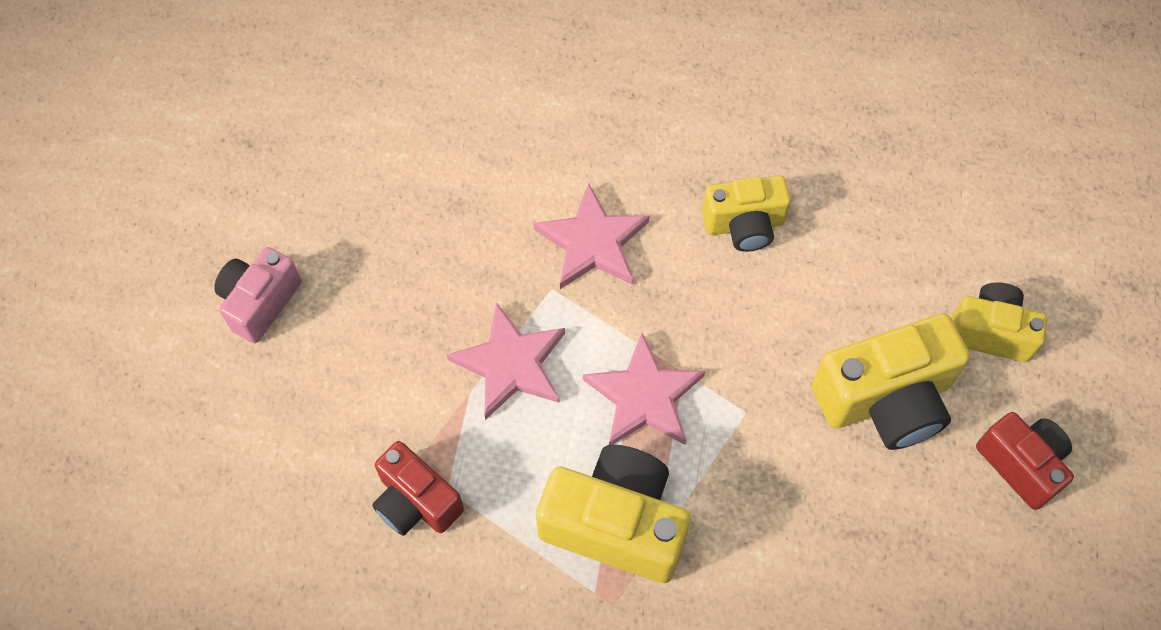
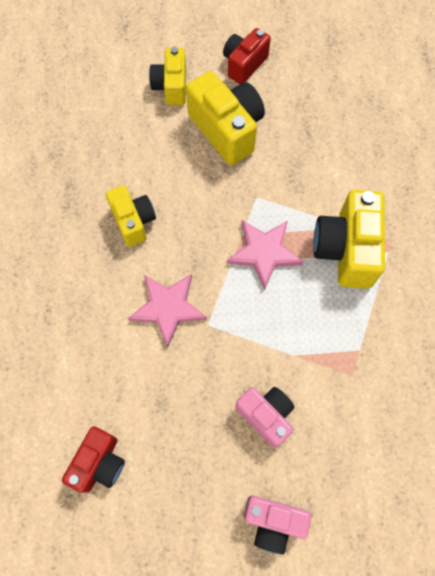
camera: 105 degrees left, 5 degrees up
red camera [372,441,464,536] -> red camera moved to [62,426,125,493]
pink star [447,302,565,420] -> none
none -> pink camera [235,387,294,448]

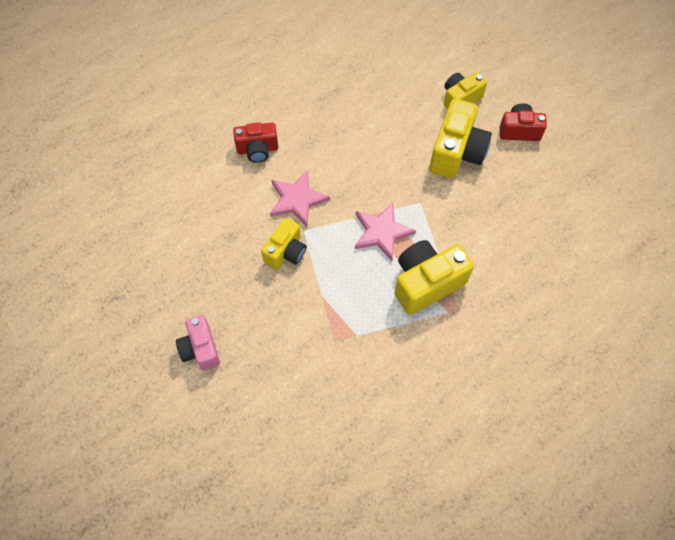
camera: 55 degrees right, 5 degrees down
red camera [62,426,125,493] -> red camera moved to [233,122,278,163]
yellow camera [106,185,156,247] -> yellow camera moved to [261,218,307,270]
pink camera [235,387,294,448] -> none

